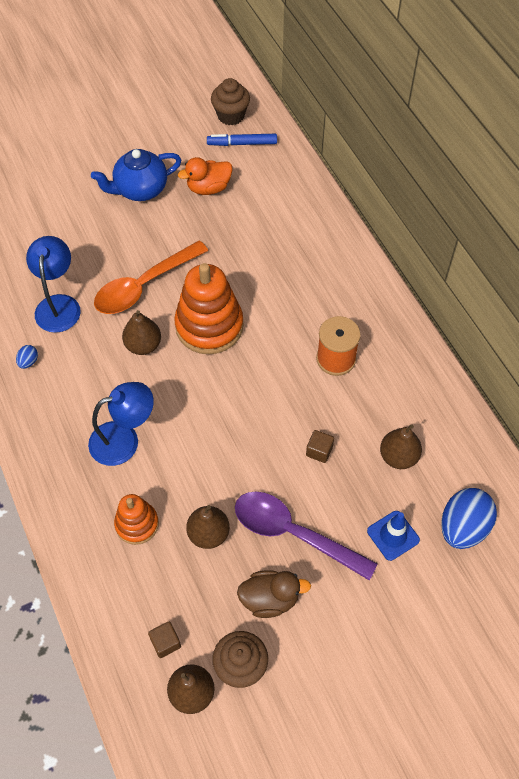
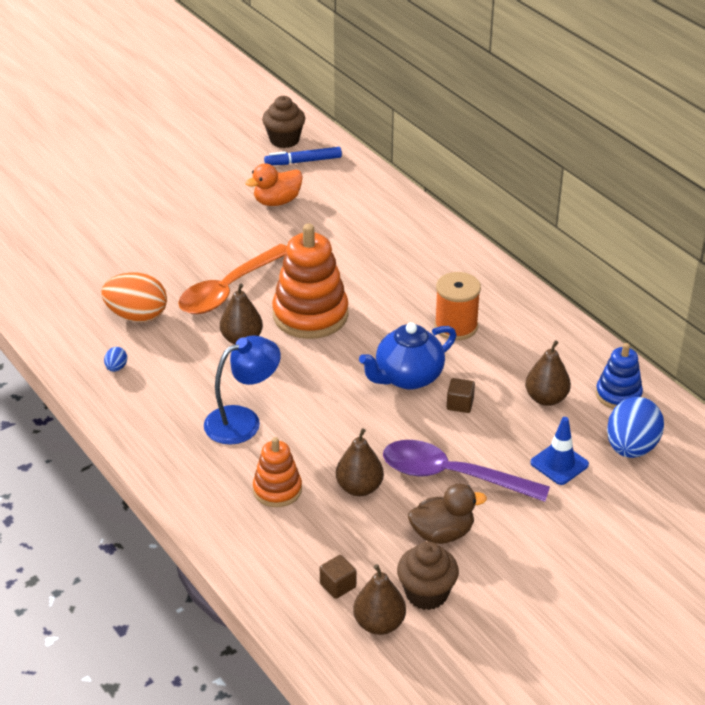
camera: 10 degrees left, 20 degrees down
blue lamp [26,236,81,333] -> orange egg [101,272,167,322]
blue teapot [91,149,181,201] -> blue teapot moved to [359,322,456,390]
none -> blue stacking toy [596,343,643,409]

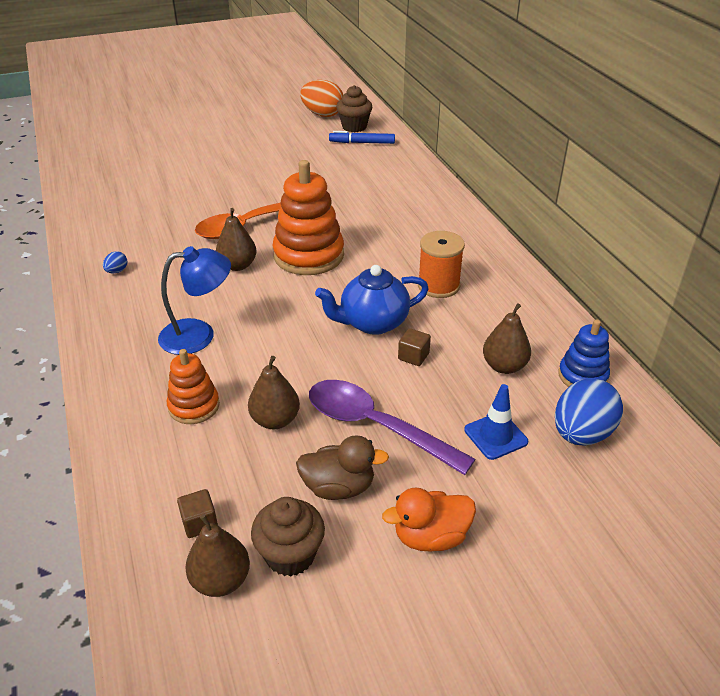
camera: 15 degrees right, 0 degrees up
orange egg [101,272,167,322] -> orange egg moved to [300,80,343,117]
orange duck [245,163,303,206] -> orange duck moved to [382,488,476,552]

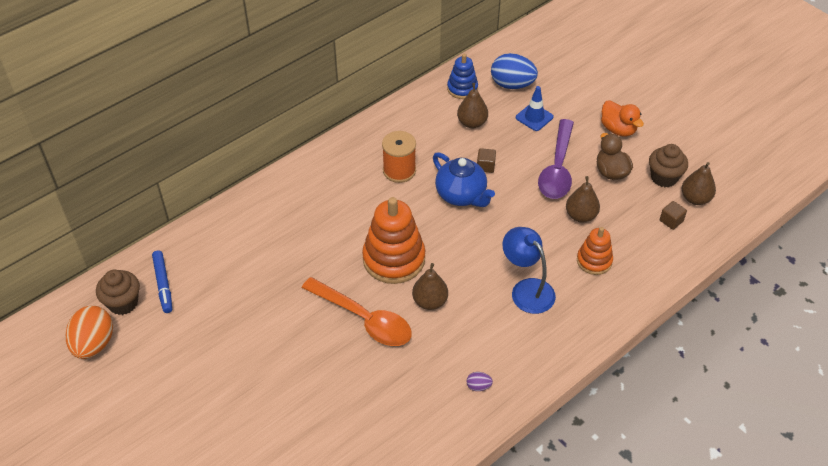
camera: 110 degrees left, 10 degrees up
blue egg [103,251,127,274] -> purple egg [466,372,493,391]

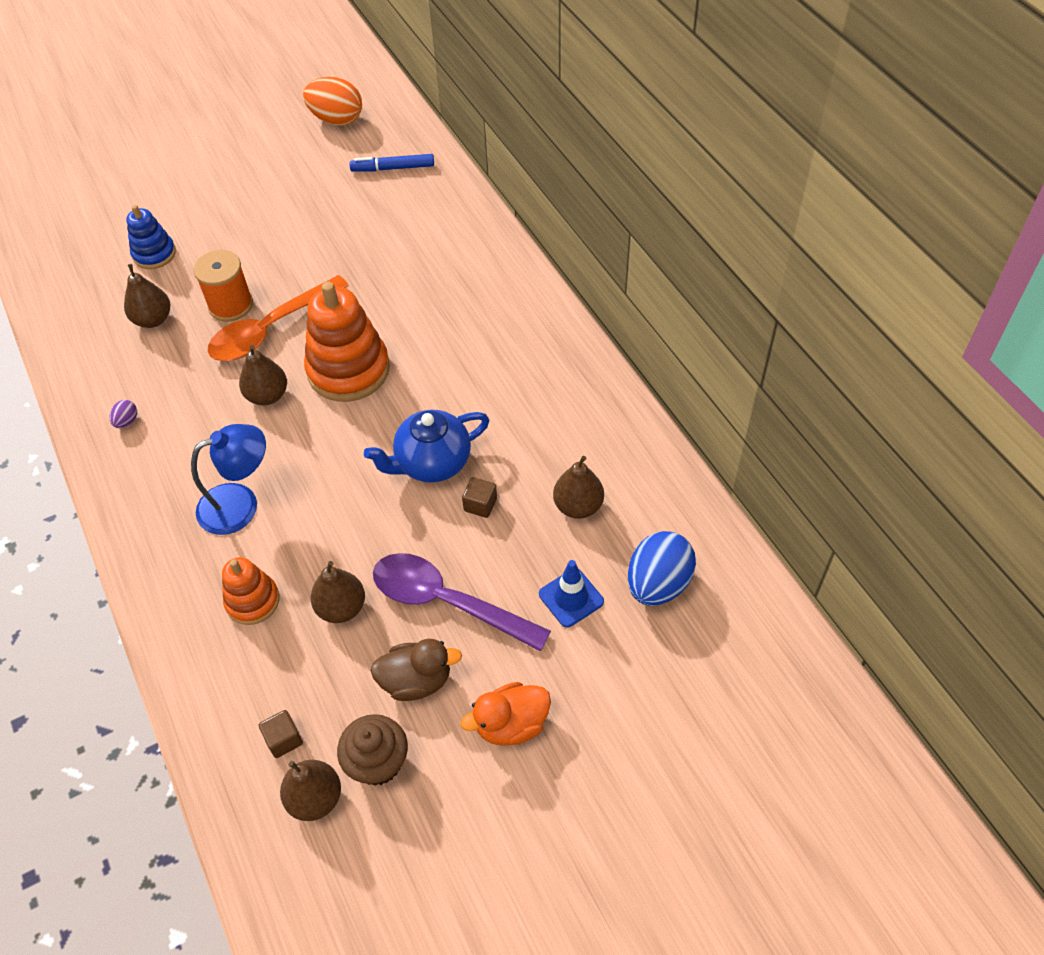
camera: 105 degrees right, 5 degrees up
brown cupcake [96,270,140,315] -> none
orange spool [382,131,416,183] -> orange spool moved to [193,250,253,322]
blue stacking toy [447,54,478,99] -> blue stacking toy moved to [126,205,176,269]
none -> brown pear [124,264,170,328]

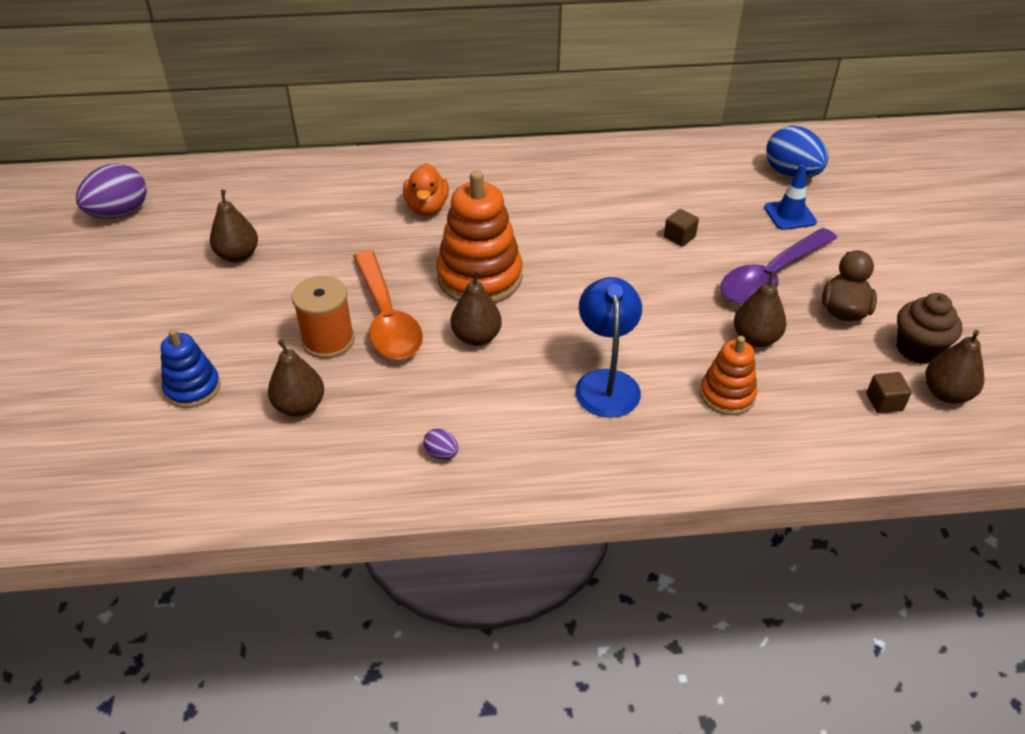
camera: 70 degrees left, 10 degrees down
orange egg [303,77,362,126] -> purple egg [76,163,147,218]
blue marker [349,154,434,172] -> none
blue teapot [364,410,489,483] -> none
orange duck [461,682,551,746] -> orange duck moved to [403,163,449,216]
brown pear [553,456,604,519] -> brown pear moved to [210,190,258,263]

